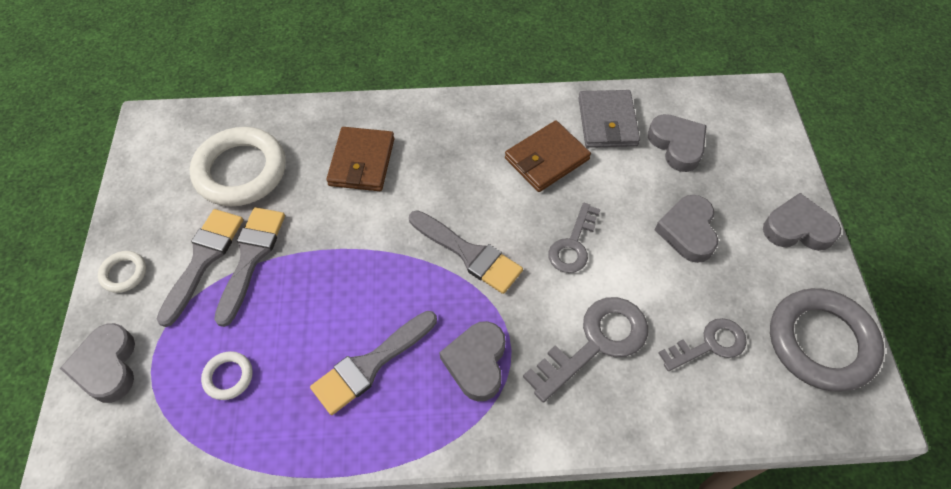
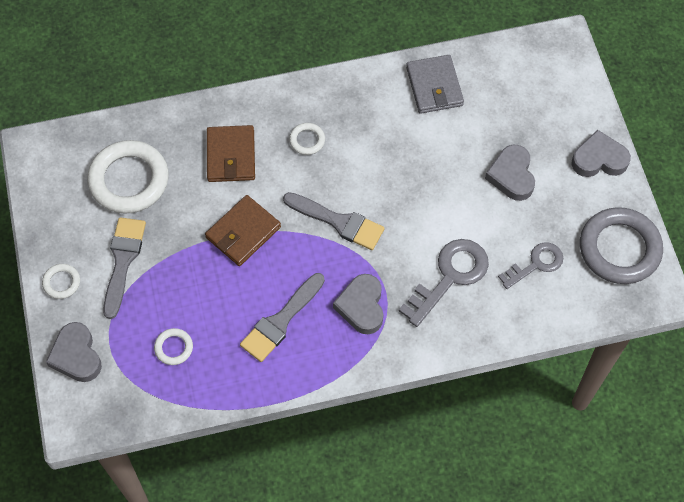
camera: 10 degrees left, 5 degrees up
grey brush [214,207,285,327] -> none
brown wallet [505,121,591,192] -> brown wallet moved to [205,195,281,266]
grey key [548,203,600,273] -> none
grey heart [648,114,707,172] -> none
none -> white ring [289,123,325,155]

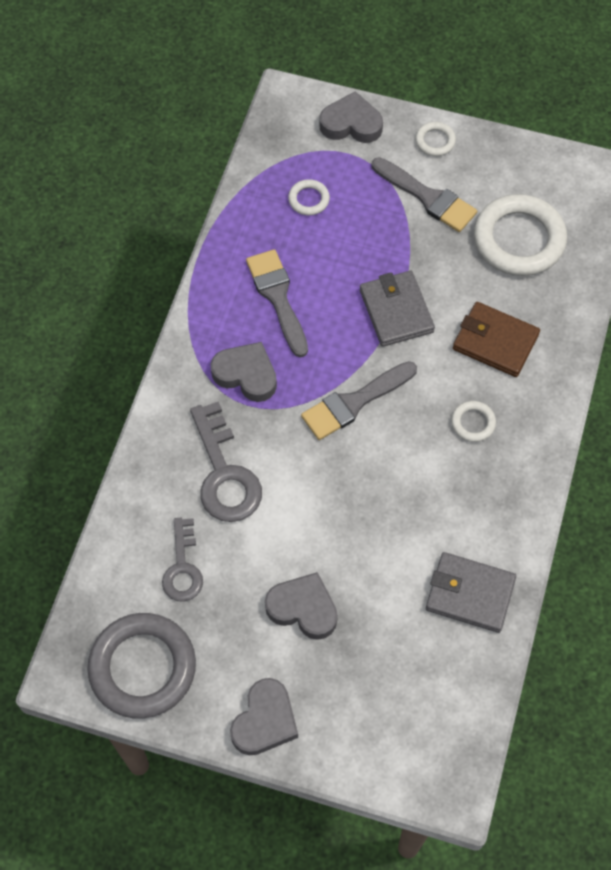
camera: 120 degrees right, 0 degrees up
brown wallet [205,195,281,266] -> grey wallet [360,271,435,347]

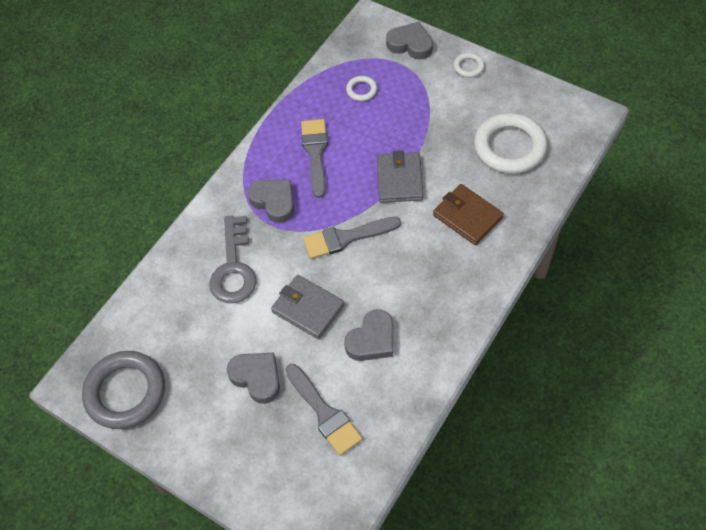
camera: 20 degrees right, 5 degrees down
grey key [162,518,203,602] -> none
grey heart [230,678,298,755] -> grey heart moved to [344,309,393,361]
grey brush [372,157,477,232] -> grey brush moved to [286,364,363,456]
grey wallet [426,552,516,633] -> grey wallet moved to [271,275,345,339]
white ring [451,401,496,442] -> none

